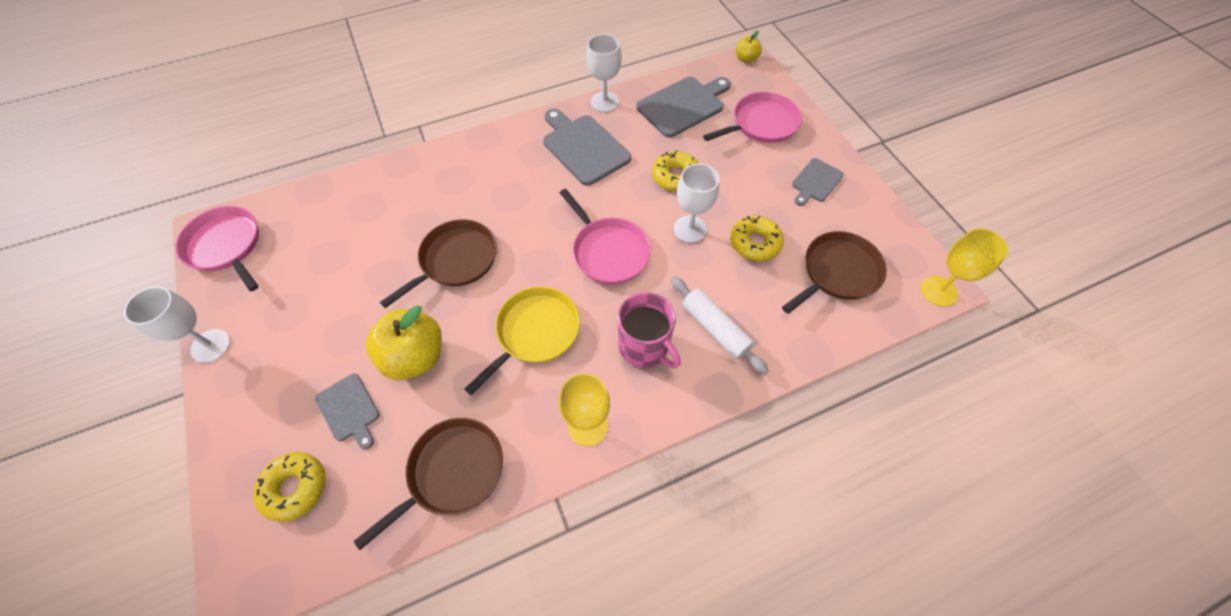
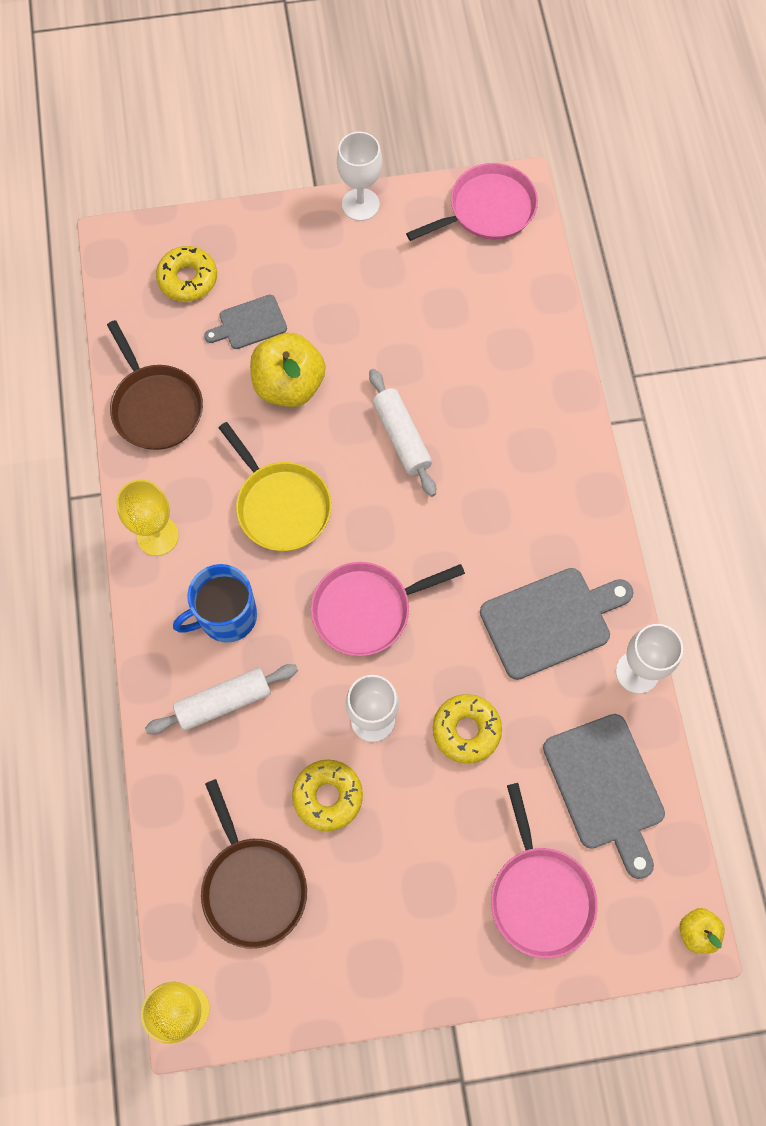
camera: 105 degrees right, 10 degrees up
brown pan [380,219,497,308] -> white rolling pin [369,369,436,497]
pink mug [617,292,681,369] -> blue mug [173,564,257,643]
grey cutting board [792,158,844,206] -> none

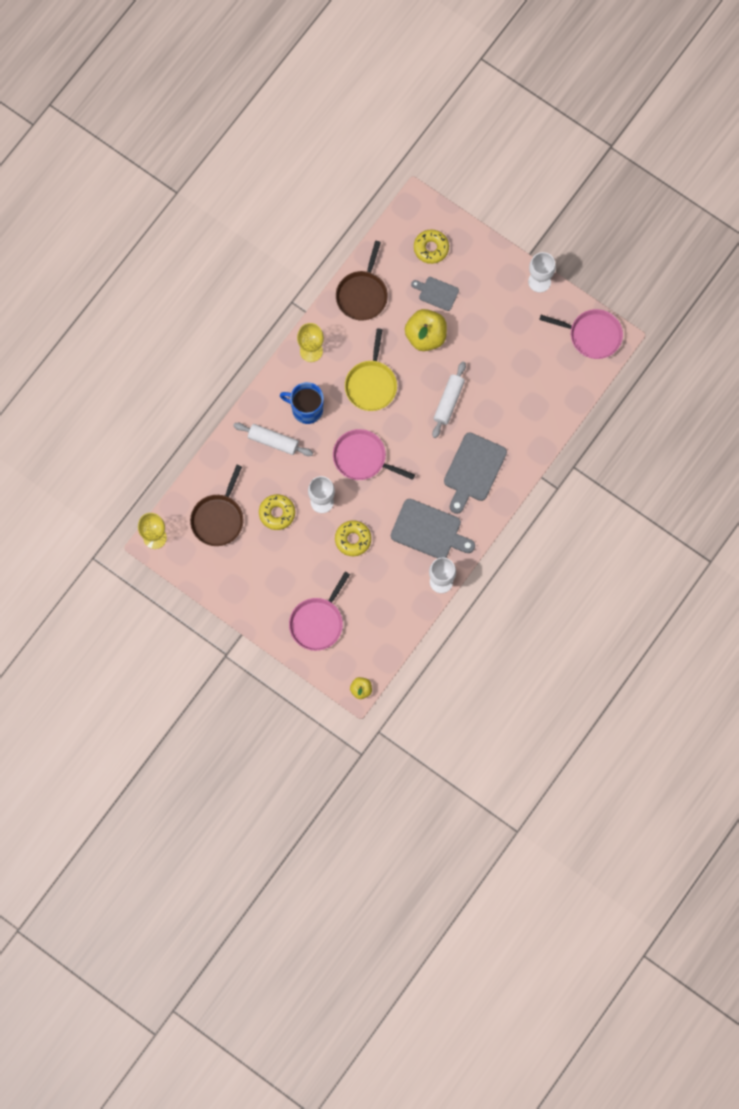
camera: 45 degrees right, 5 degrees up
grey cutting board [543,714,665,879] -> grey cutting board moved to [444,433,507,514]

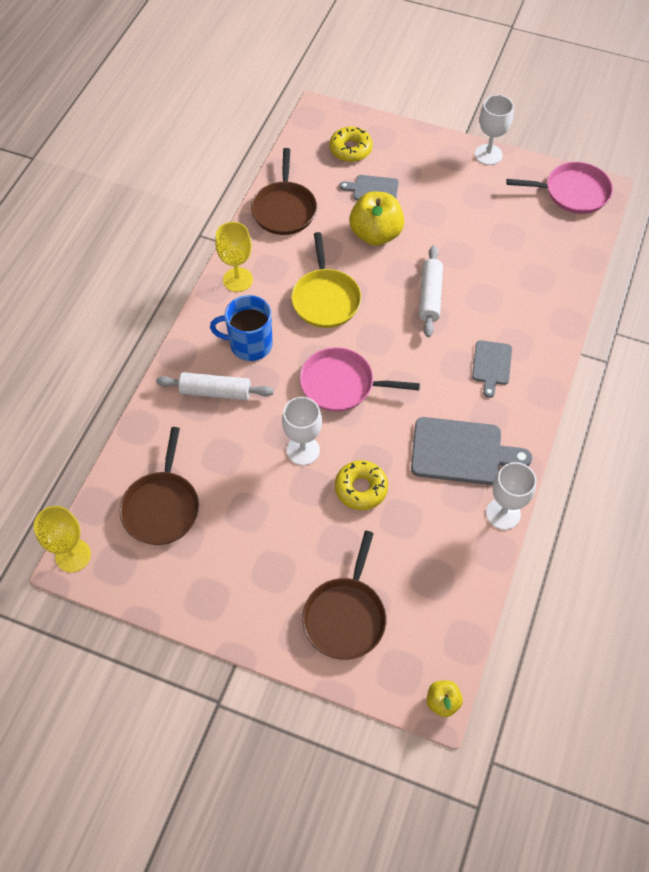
camera: 15 degrees left, 15 degrees down
yellow donut [259,494,295,530] -> none
pink pan [289,572,350,651] -> brown pan [302,531,386,660]
grey cutting board [444,433,507,514] -> grey cutting board [472,340,512,398], size x0.58

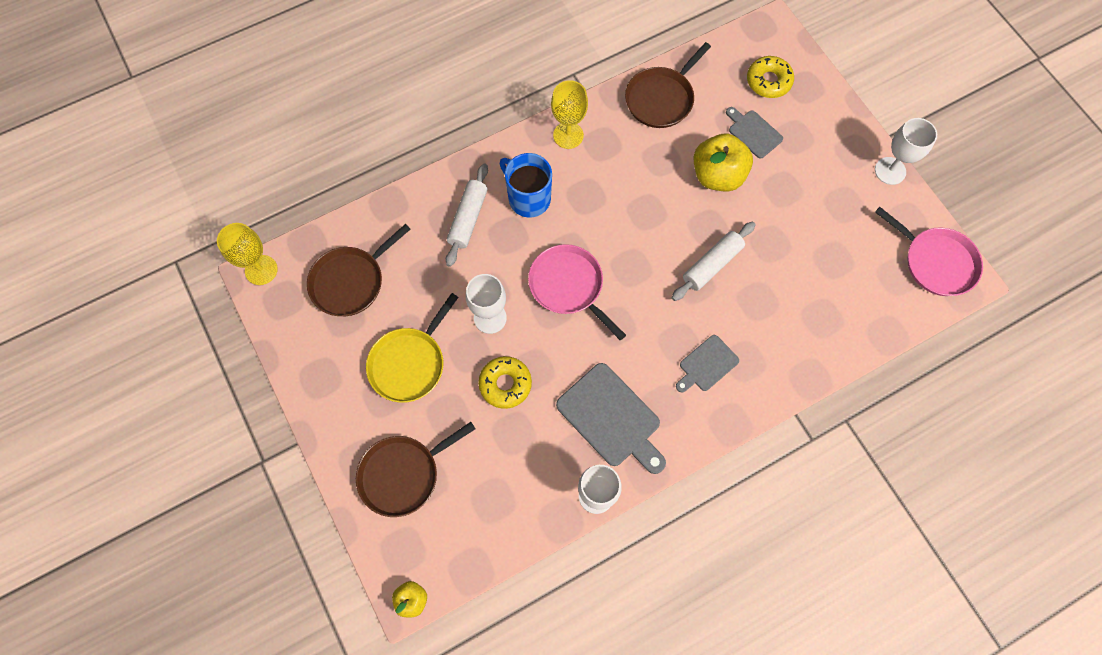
camera: 40 degrees right, 10 degrees up
white rolling pin [156,372,274,400] -> white rolling pin turned 60 degrees clockwise [446,163,488,267]
yellow pan [291,232,361,328] -> yellow pan moved to [366,293,459,403]

